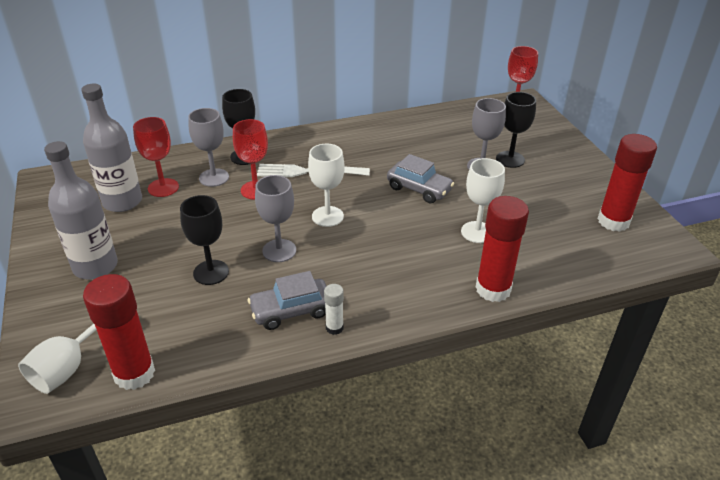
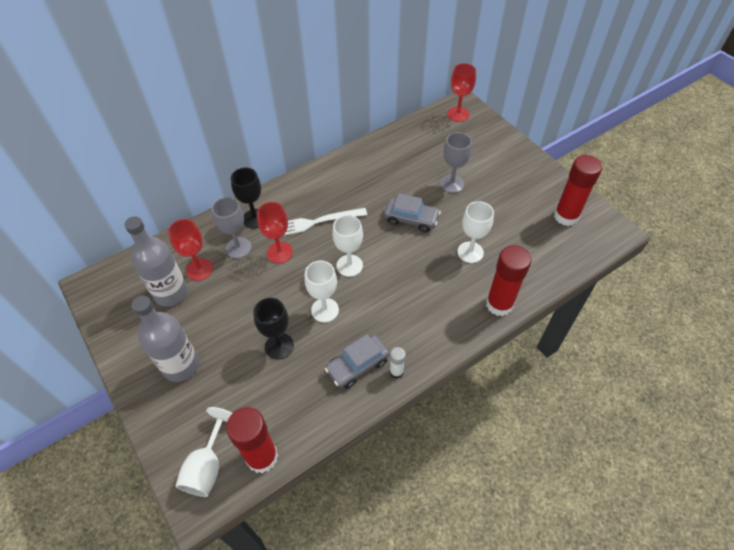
camera: 15 degrees left, 15 degrees up
grey goblet [255,175,296,262] -> white goblet [305,261,339,322]
black goblet [496,92,536,168] -> none

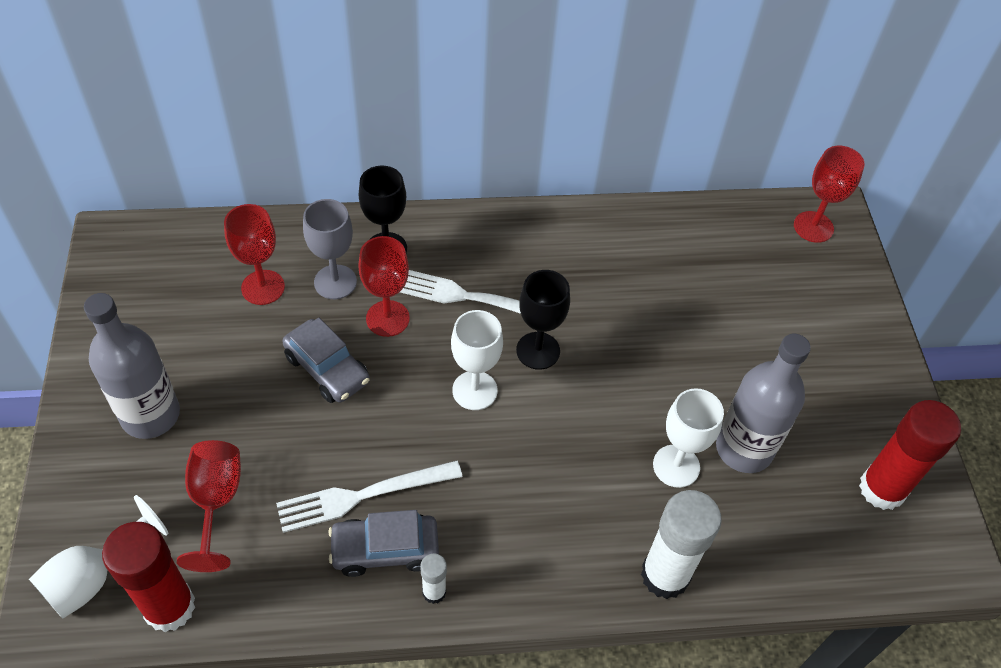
camera: 25 degrees right, 0 degrees up
grey bottle [124,216,188,307] -> grey bottle moved to [716,334,811,473]
black goblet [253,298,294,359] -> black goblet moved to [516,270,570,370]
white goblet [305,261,339,322] -> none
grey car [384,193,441,233] -> grey car moved to [282,318,370,403]
grey goblet [440,132,472,193] -> none
red glue stick [486,245,532,316] -> white glue stick [641,490,722,599]
none -> red goblet [177,440,241,572]
none -> white fork [276,460,463,533]

